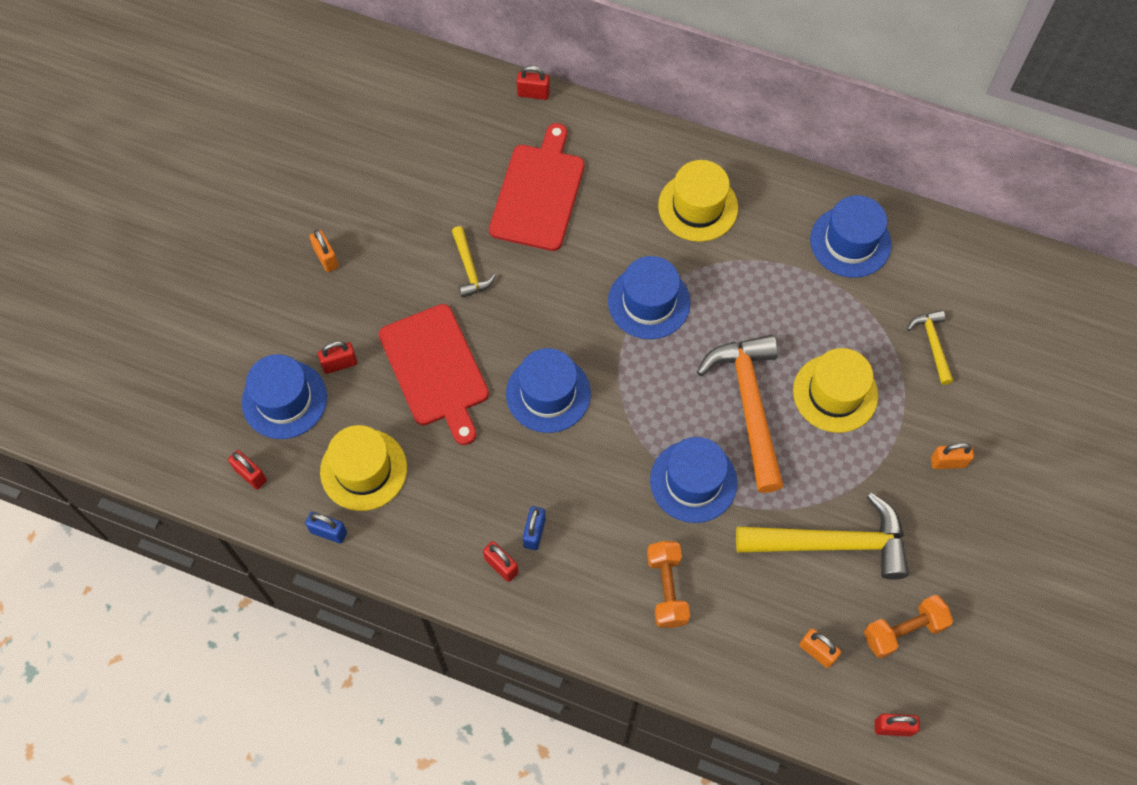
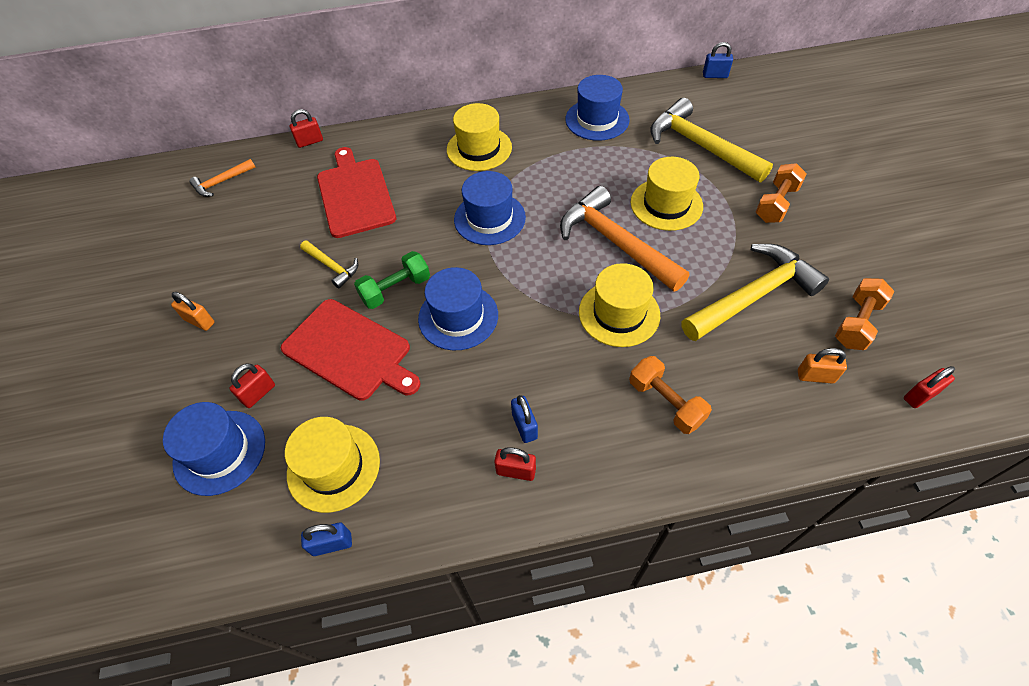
camera: 30 degrees left, 10 degrees down
red padlock [228,450,267,490] -> none
blue hat [650,437,737,523] -> yellow hat [579,263,660,347]
yellow hammer [907,310,953,385] -> yellow hammer [650,98,773,182], size x2.04
orange padlock [931,443,974,469] -> orange dumbbell [756,163,807,223]
none -> orange hammer [189,159,255,197]
none -> green dumbbell [354,251,430,309]
none -> blue padlock [703,42,733,78]

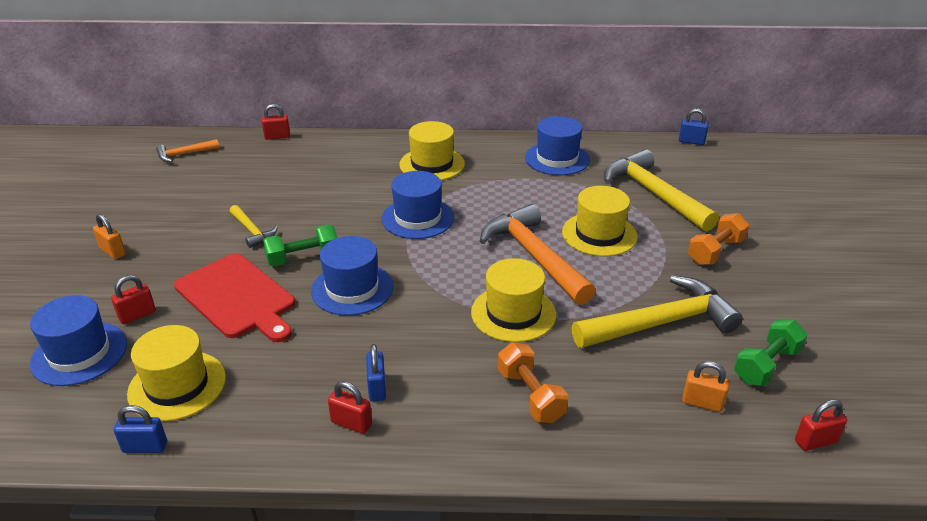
camera: 10 degrees right, 20 degrees down
red cutting board [317,147,396,238] -> none
orange dumbbell [835,278,894,350] -> green dumbbell [734,319,807,386]

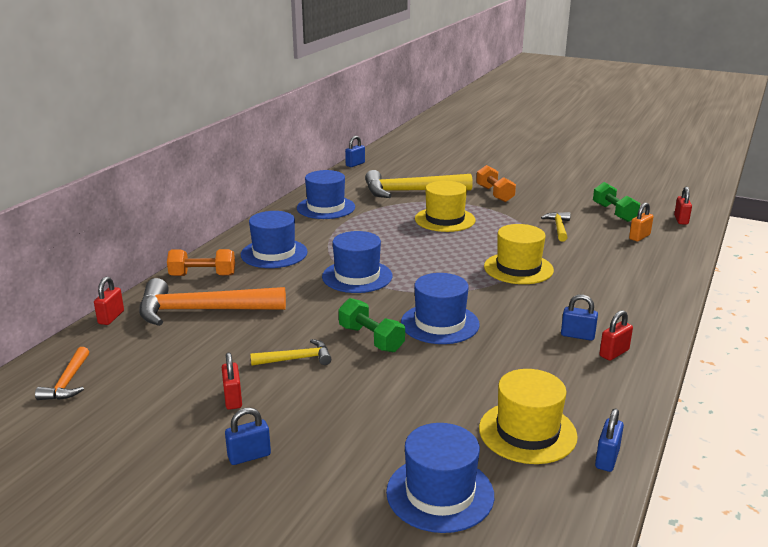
camera: 65 degrees left, 10 degrees down
orange padlock [93,214,126,259] -> blue padlock [225,408,271,465]
red padlock [111,275,156,324] -> red padlock moved to [222,352,242,410]
red cutting board [174,253,295,342] -> none
green dumbbell [263,224,337,267] -> green dumbbell turned 45 degrees counterclockwise [339,298,405,352]
yellow hat [399,121,465,180] -> blue hat [241,211,308,268]
orange hammer [480,204,596,305] -> orange hammer moved to [139,278,286,326]
orange dumbbell [498,342,568,423] -> orange dumbbell moved to [167,249,235,276]
yellow hammer [572,275,743,348] -> yellow hammer [541,212,571,242], size x0.49

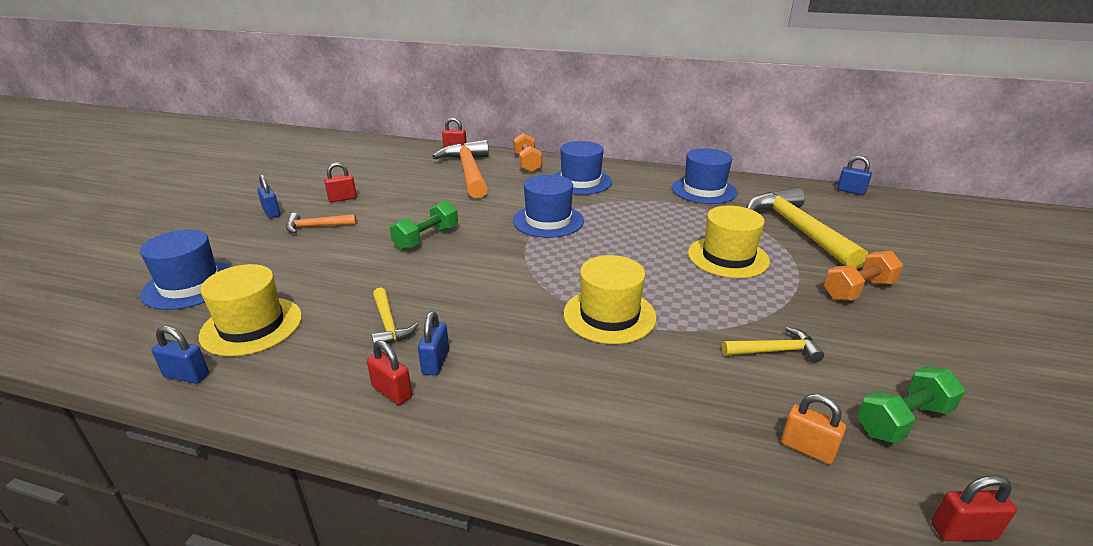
camera: 80 degrees right, 5 degrees up
orange hammer [35,347,89,400] -> orange hammer moved to [286,213,357,234]
yellow hammer [250,339,331,366] -> yellow hammer moved to [372,288,418,345]
blue hat [401,273,480,344] -> none

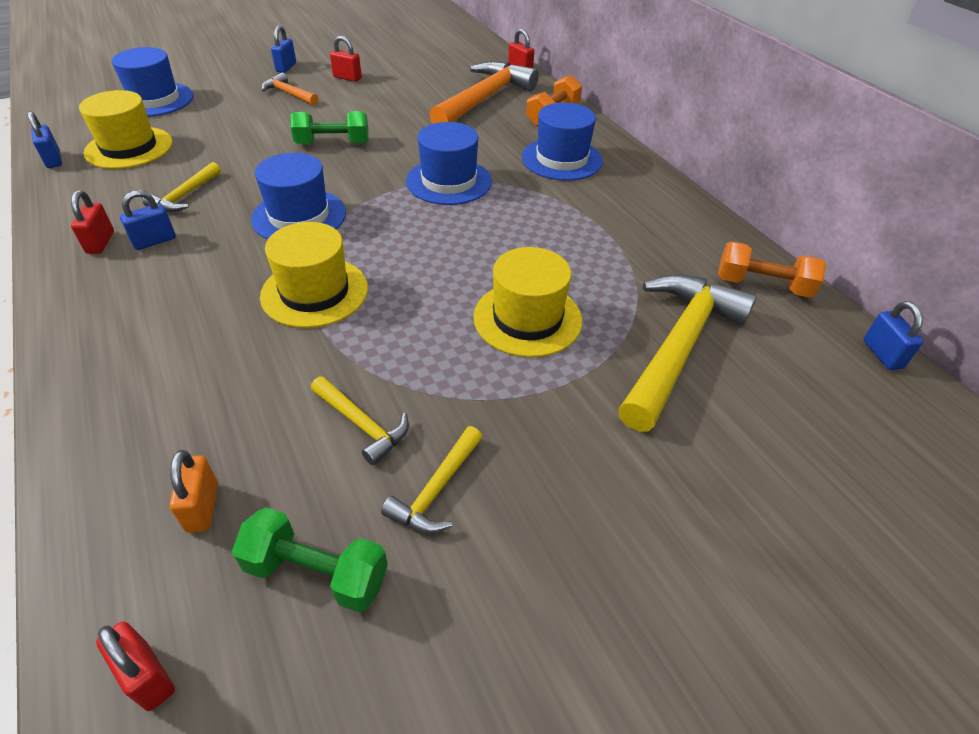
camera: 45 degrees right, 15 degrees up
blue hat [672,148,738,204] -> blue hat moved to [251,153,346,240]
orange dumbbell [824,251,904,301] -> orange dumbbell moved to [718,241,826,298]
none -> yellow hammer [381,426,482,534]

